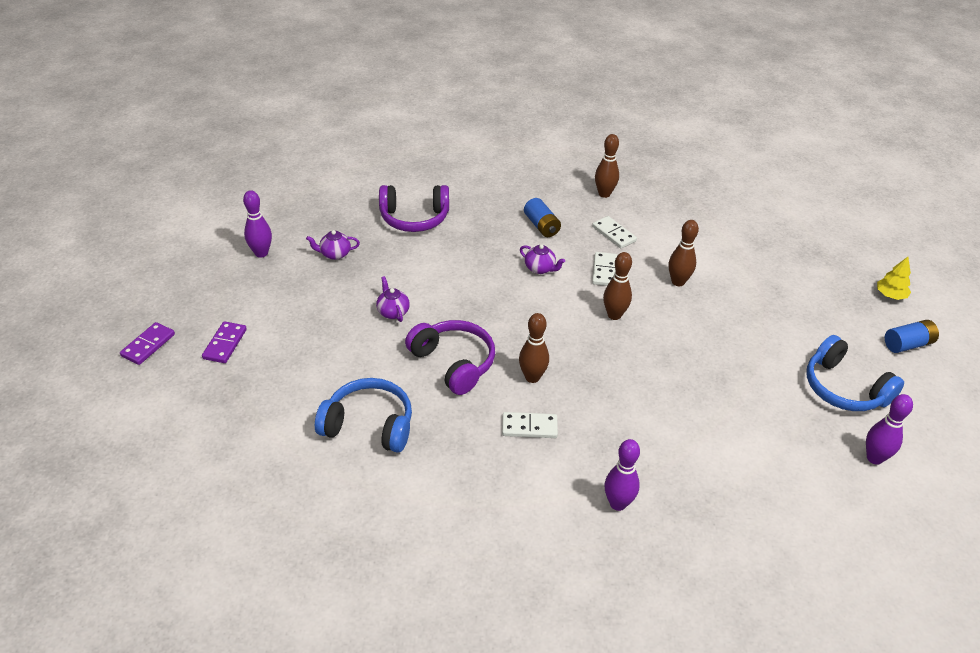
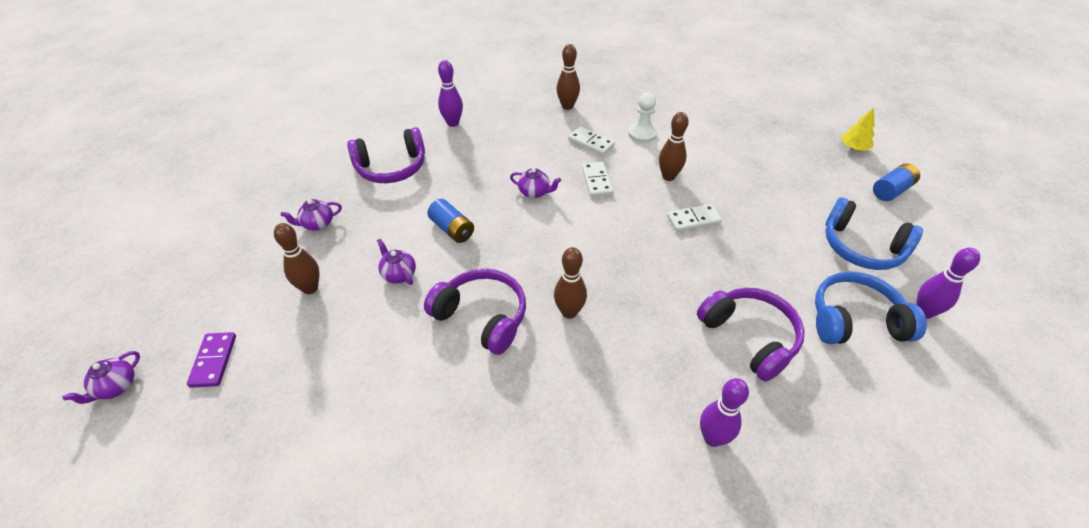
camera: 15 degrees left, 5 degrees up
purple domino [120,322,175,365] -> purple teapot [63,351,140,404]
purple bowling pin [243,190,272,258] -> purple bowling pin moved to [438,60,463,127]
blue headphones [315,378,412,453] -> blue headphones moved to [815,271,927,344]
white domino [502,412,558,438] -> white domino moved to [667,204,722,232]
blue battery [524,198,561,237] -> blue battery moved to [427,199,474,243]
brown bowling pin [603,252,632,320] -> brown bowling pin moved to [274,223,320,294]
none -> white pawn [628,93,657,143]
none -> purple headphones [697,288,805,382]

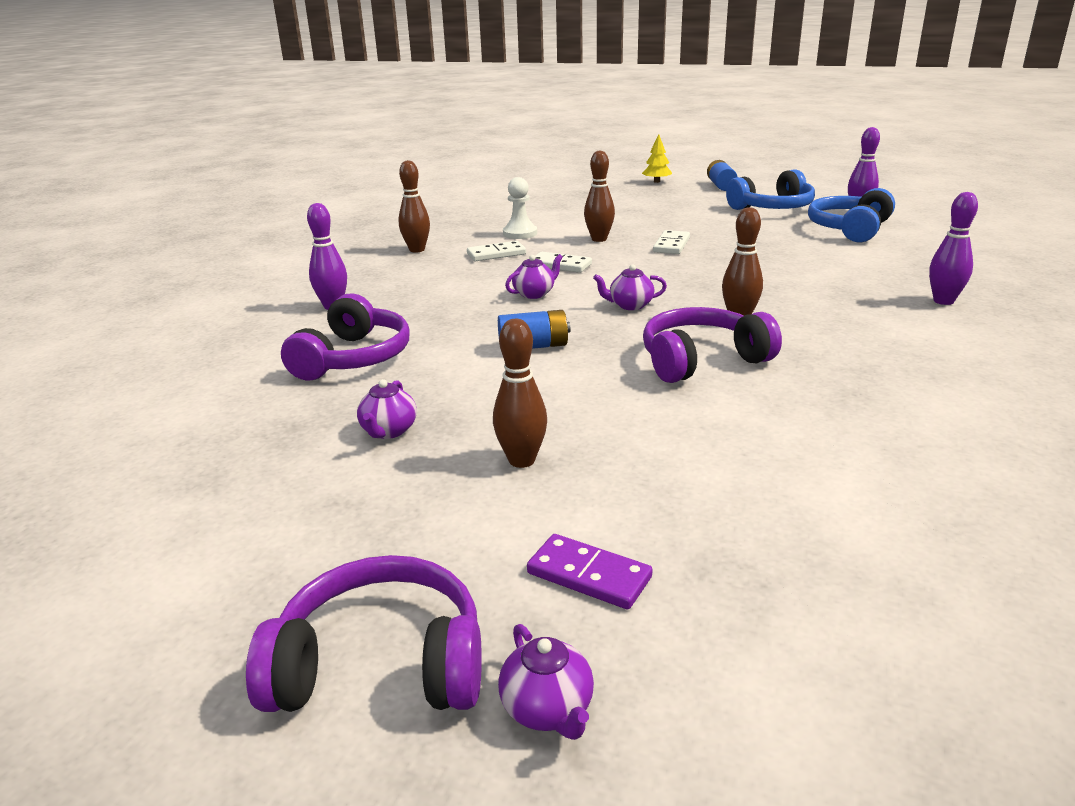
camera: 55 degrees left, 20 degrees down
purple teapot [377,239,416,285] -> purple teapot moved to [593,264,667,310]
purple headphones [697,288,805,382] -> purple headphones moved to [246,555,482,712]

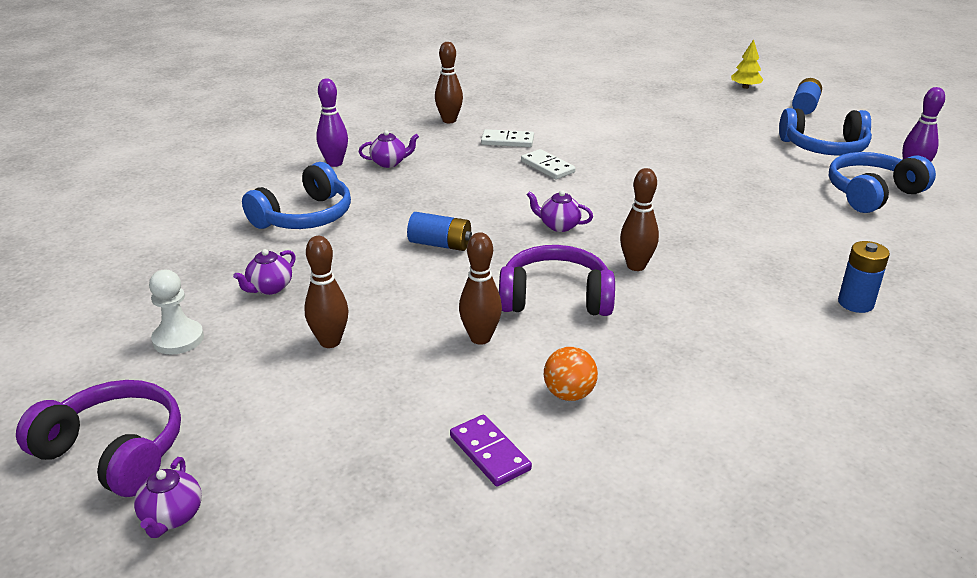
camera: 25 degrees right, 5 degrees up
purple headphones [281,293,410,380] -> blue headphones [242,162,351,229]
white pawn [503,177,537,239] -> white pawn moved to [149,270,204,354]
purple teapot [505,254,563,299] -> purple teapot moved to [359,130,419,168]
purple domino [527,534,653,609] -> purple domino moved to [450,415,532,487]
brown bowling pin [584,150,615,242] -> brown bowling pin moved to [459,232,502,345]
white domino [653,230,690,254] -> none
purple bowling pin [929,192,978,305] -> blue battery [838,241,890,313]
none -> orange ball [544,347,598,401]

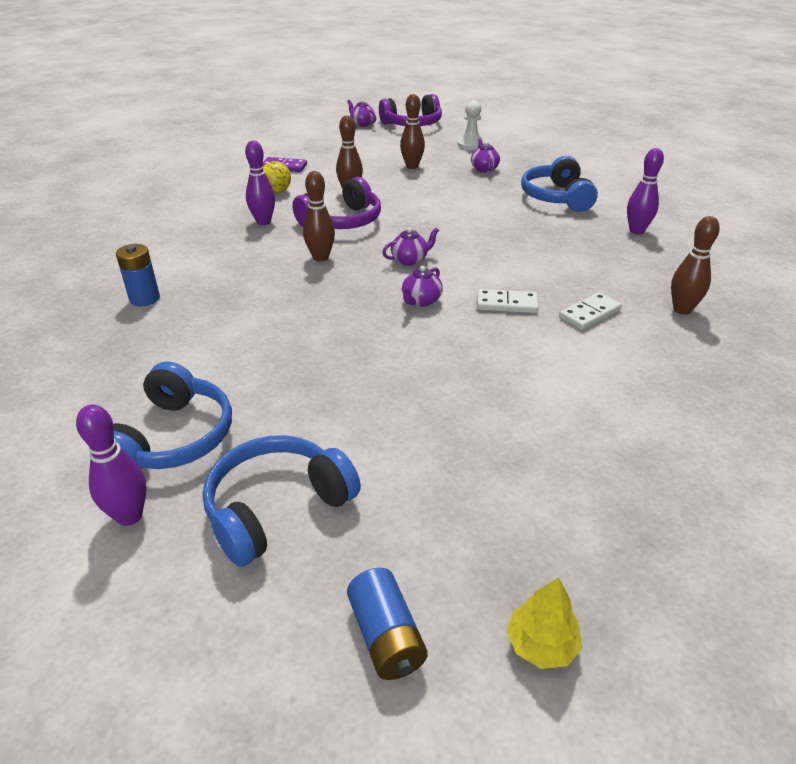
camera: 135 degrees right, 5 degrees up
purple teapot [359,130,419,168] -> purple teapot moved to [401,266,443,307]
blue battery [407,212,472,251] -> none
orange ball [544,347,598,401] -> yellow ball [263,161,291,193]
none -> purple bowling pin [245,141,275,225]

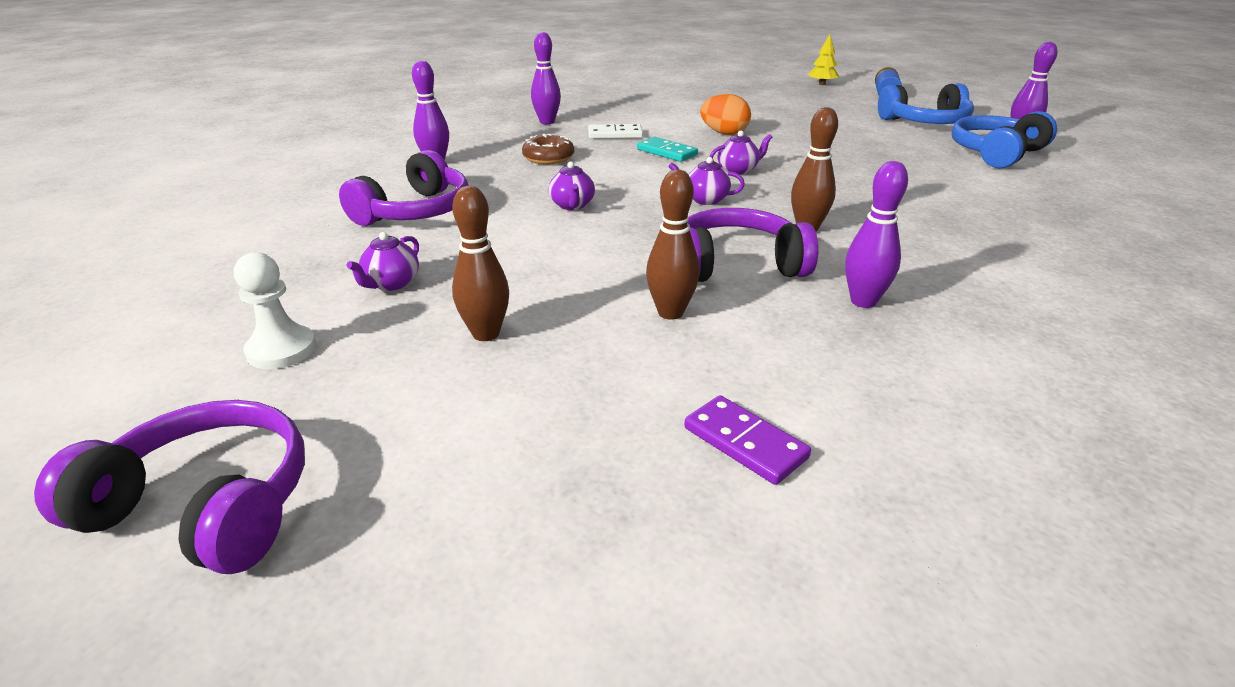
camera: 145 degrees left, 5 degrees down
blue battery [116,244,160,306] -> none
yellow ball [263,161,291,193] -> none
purple teapot [347,99,376,127] -> purple teapot moved to [548,161,595,210]
white domino [477,289,539,313] -> turquoise domino [637,137,698,162]
blue headphones [521,156,598,212] -> purple headphones [339,150,469,226]
brown bowling pin [671,216,720,315] -> purple bowling pin [531,32,561,124]
none -> brown donut [522,134,574,164]
none -> orange egg [700,94,751,135]

